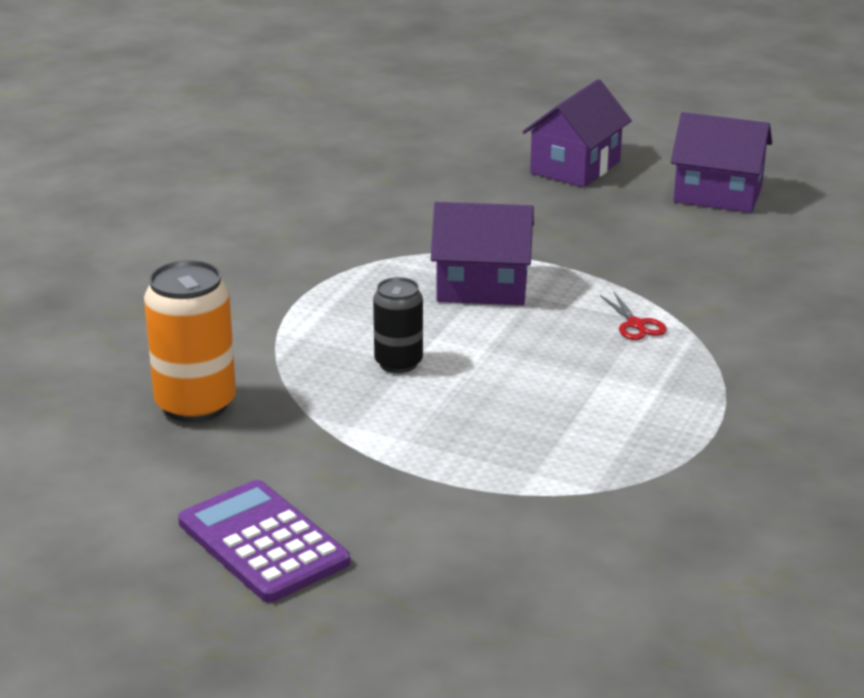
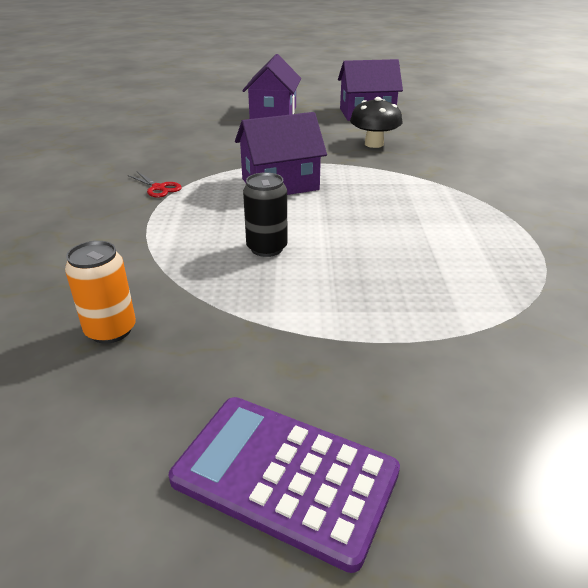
camera: 25 degrees left, 5 degrees up
orange can [144,260,236,423] -> orange can [65,241,136,344], size x0.62
red scissors [600,292,667,340] -> red scissors moved to [128,172,182,198]
none -> black mushroom [350,97,402,148]

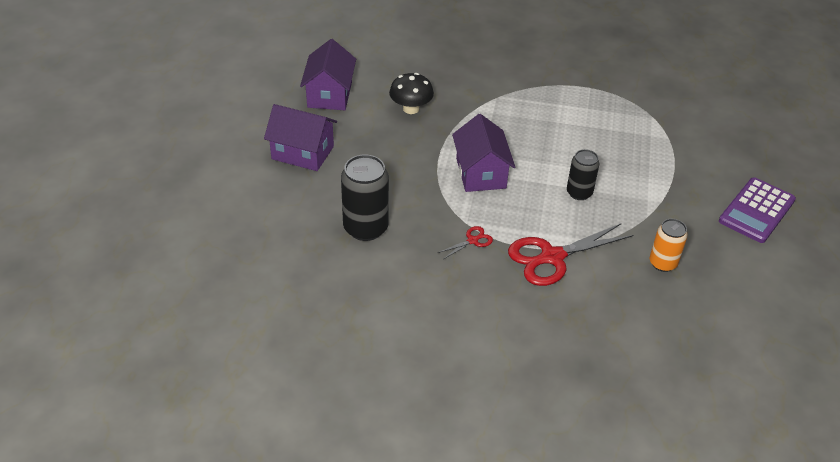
camera: 80 degrees left, 10 degrees up
none -> black can [341,155,389,241]
none -> red scissors [508,223,633,286]

